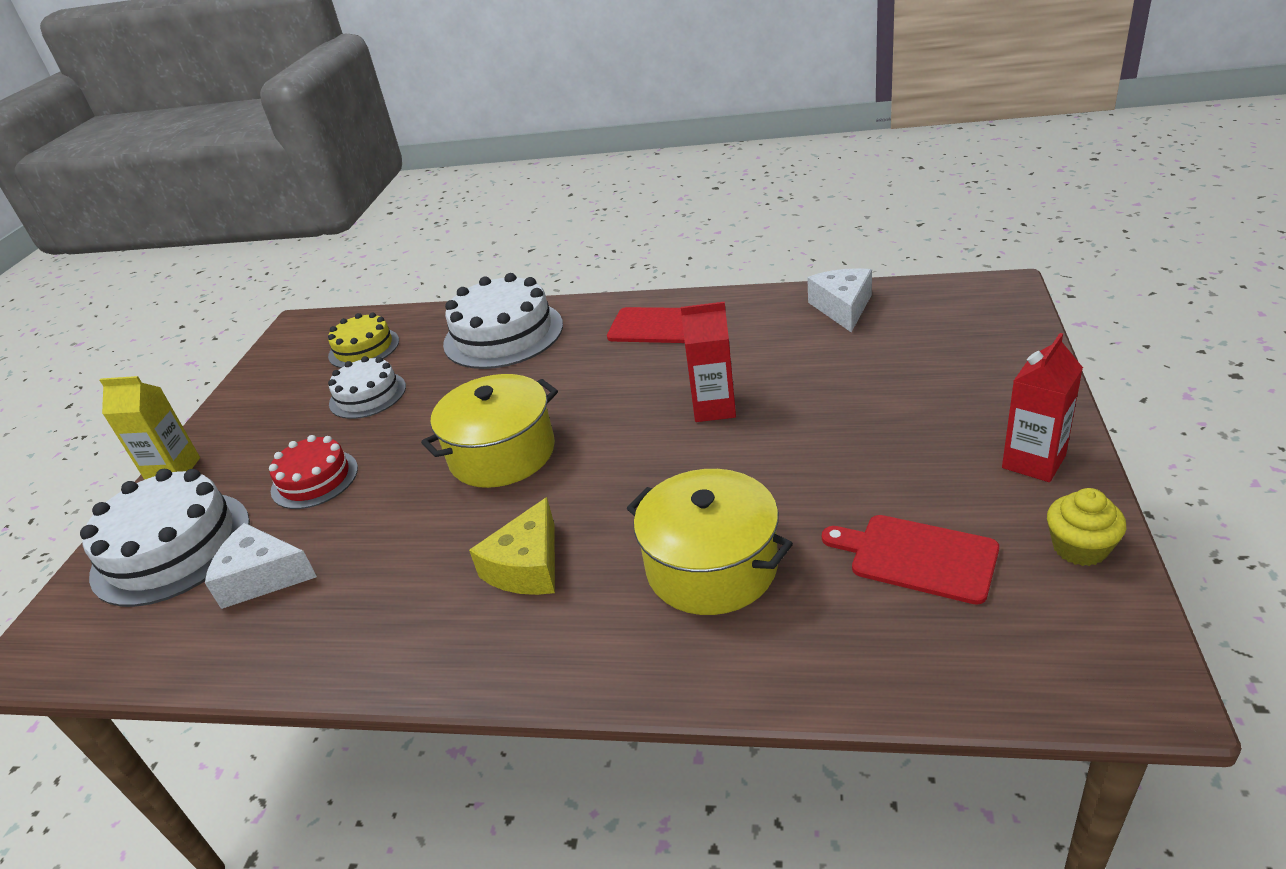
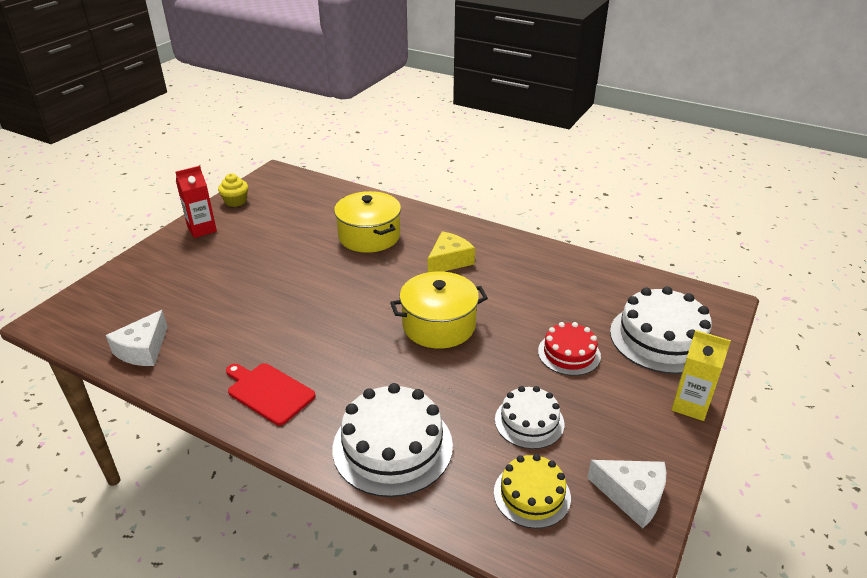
camera: 165 degrees left, 0 degrees up
white cheese [205,523,317,609] -> white cheese moved to [587,460,666,528]
red carton [681,301,736,422] -> none
red cutting board [822,515,999,605] -> none

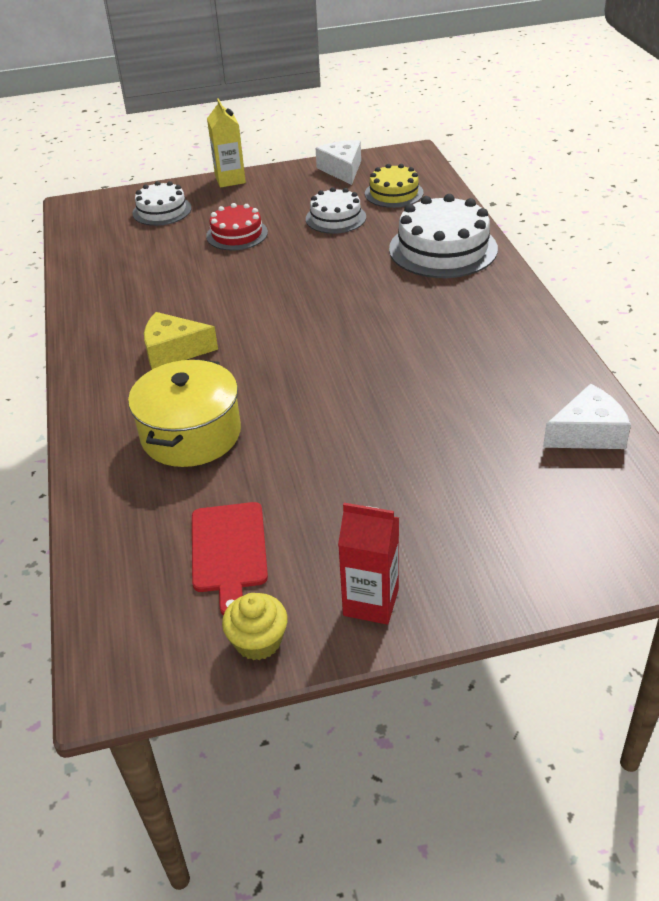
camera: 130 degrees left, 5 degrees up
red cutting board [226,363,316,425] -> red cutting board moved to [192,502,268,616]
yellow pot [390,271,488,349] -> none
white cake [610,286,712,374] -> white cake [132,181,192,226], size x0.60

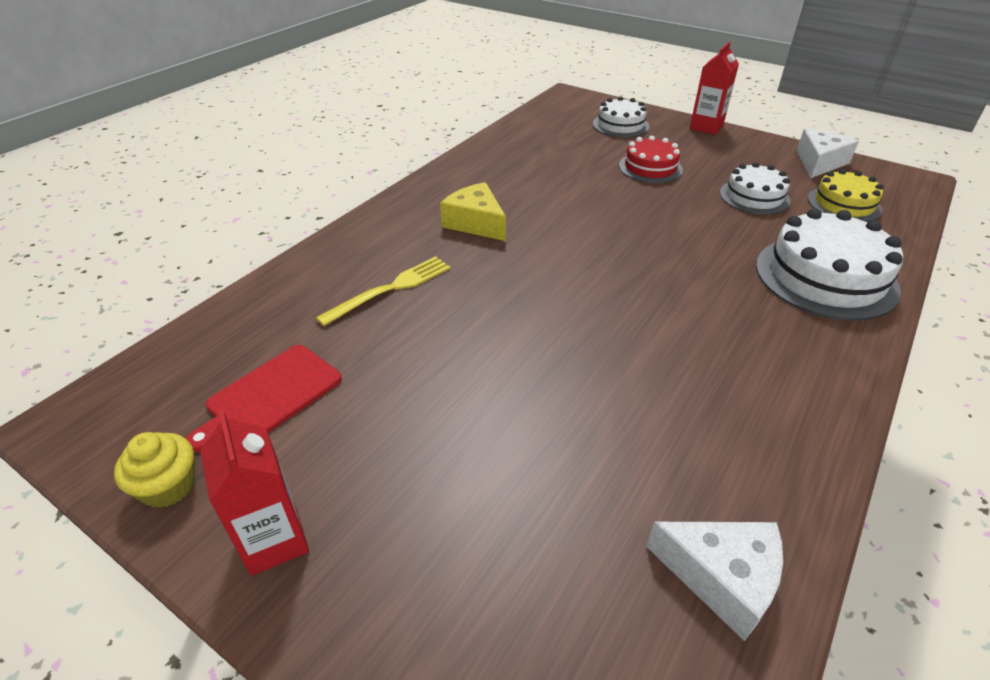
camera: 45 degrees right, 0 degrees up
yellow pot [128,359,241,467] -> yellow fork [316,256,451,326]
yellow carton [207,98,246,188] -> red carton [690,42,739,135]

